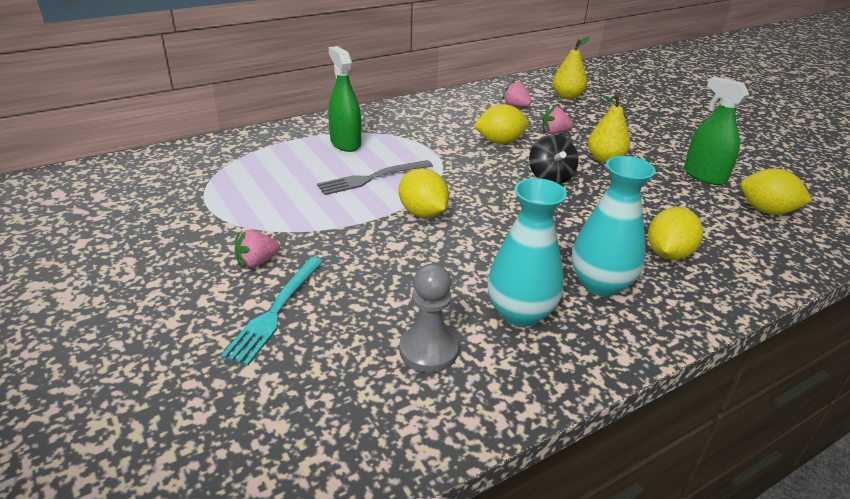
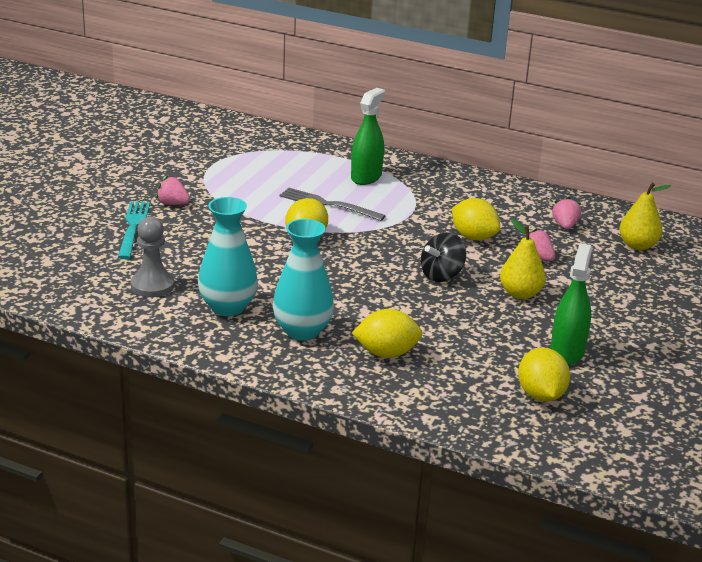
camera: 55 degrees right, 5 degrees down
turquoise fork [221,257,323,366] -> turquoise fork turned 105 degrees clockwise [118,201,150,259]

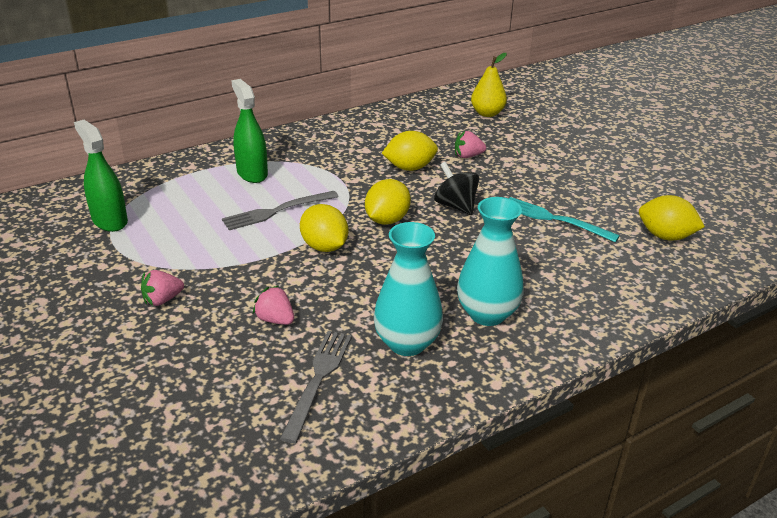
camera: 55 degrees left, 5 degrees up
turquoise fork [118,201,150,259] -> turquoise fork moved to [509,197,620,242]
grey pawn [131,216,175,297] -> grey fork [280,331,352,444]
yellow lemon [352,309,423,358] -> yellow lemon moved to [365,179,411,225]
black spinning top [421,232,466,282] -> black spinning top turned 150 degrees clockwise [434,162,479,215]
yellow pear [500,219,546,299] -> none
green spray bottle [550,243,592,365] -> green spray bottle moved to [74,120,128,232]
pink strawberry [552,197,581,229] -> pink strawberry moved to [253,286,294,325]

